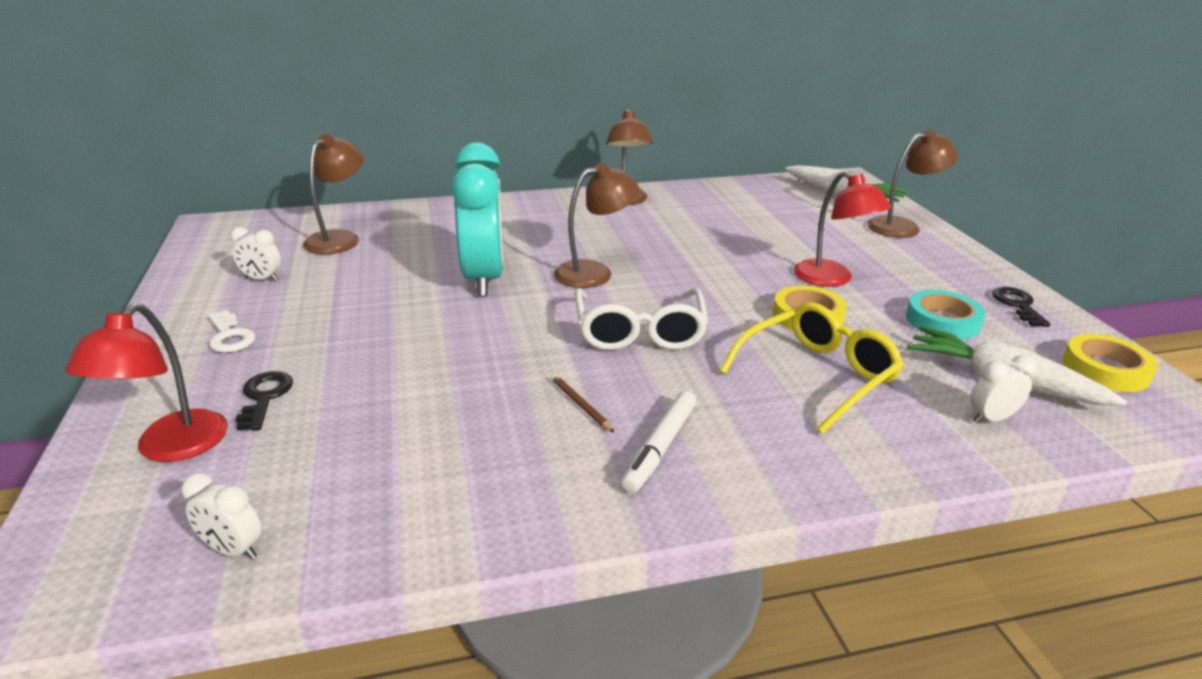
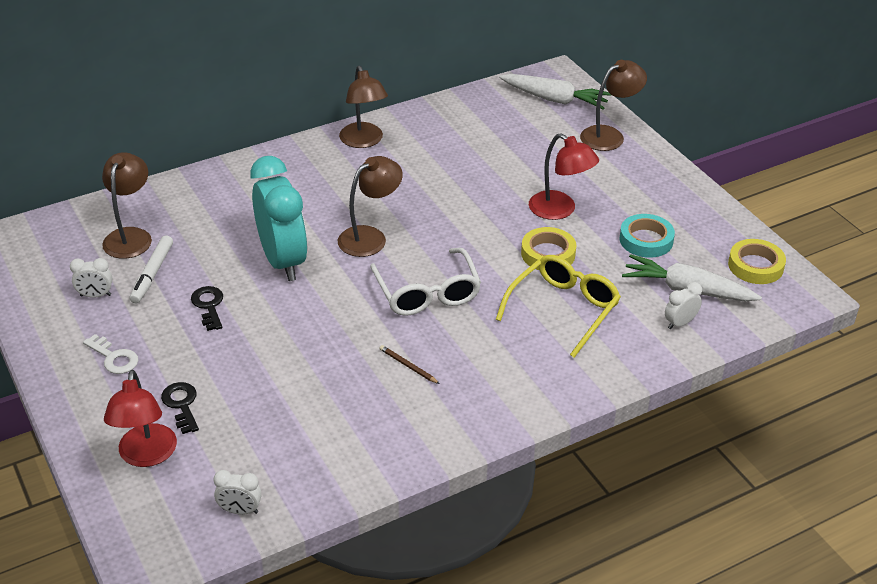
camera: 15 degrees left, 10 degrees up
white marker [621,391,696,493] -> white marker moved to [130,235,173,303]
black key [992,287,1050,327] -> black key moved to [191,286,223,331]

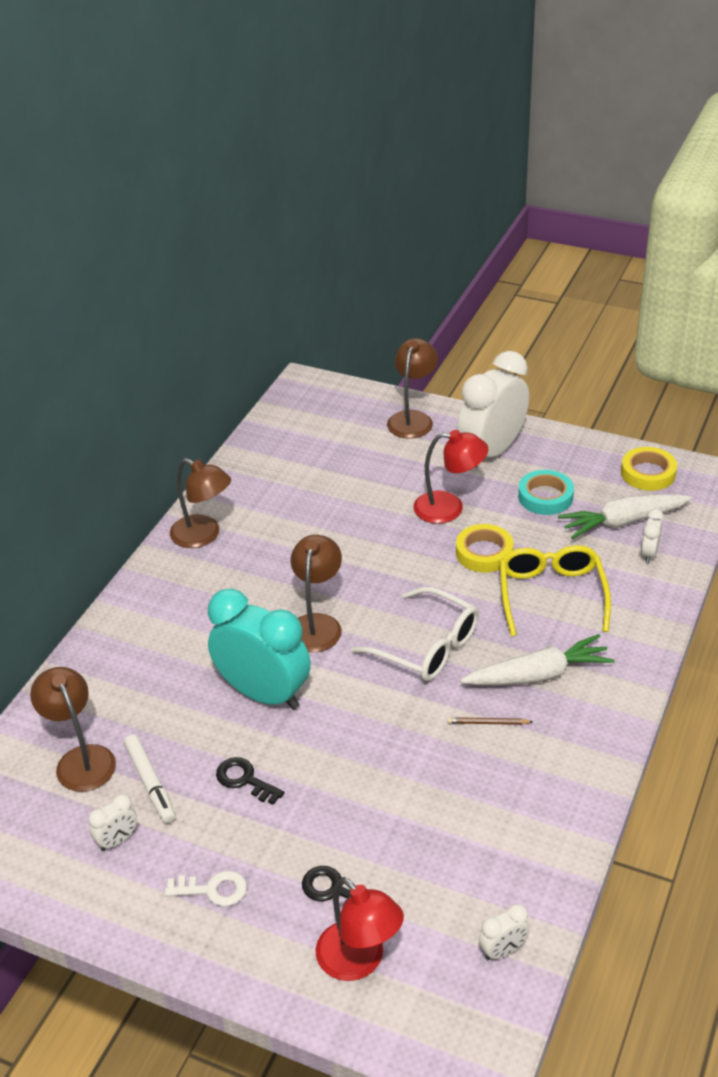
camera: 35 degrees left, 0 degrees up
white carrot [499,74,611,109] -> white carrot moved to [460,634,615,685]
none -> white clock [457,351,529,467]

